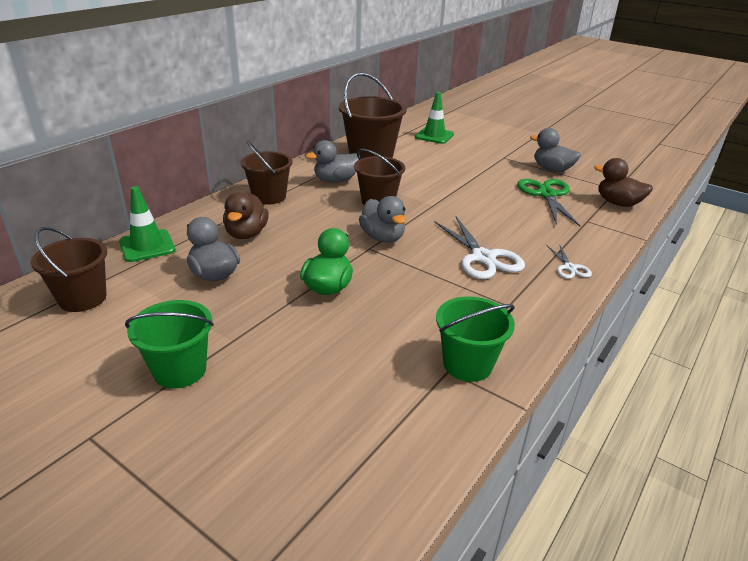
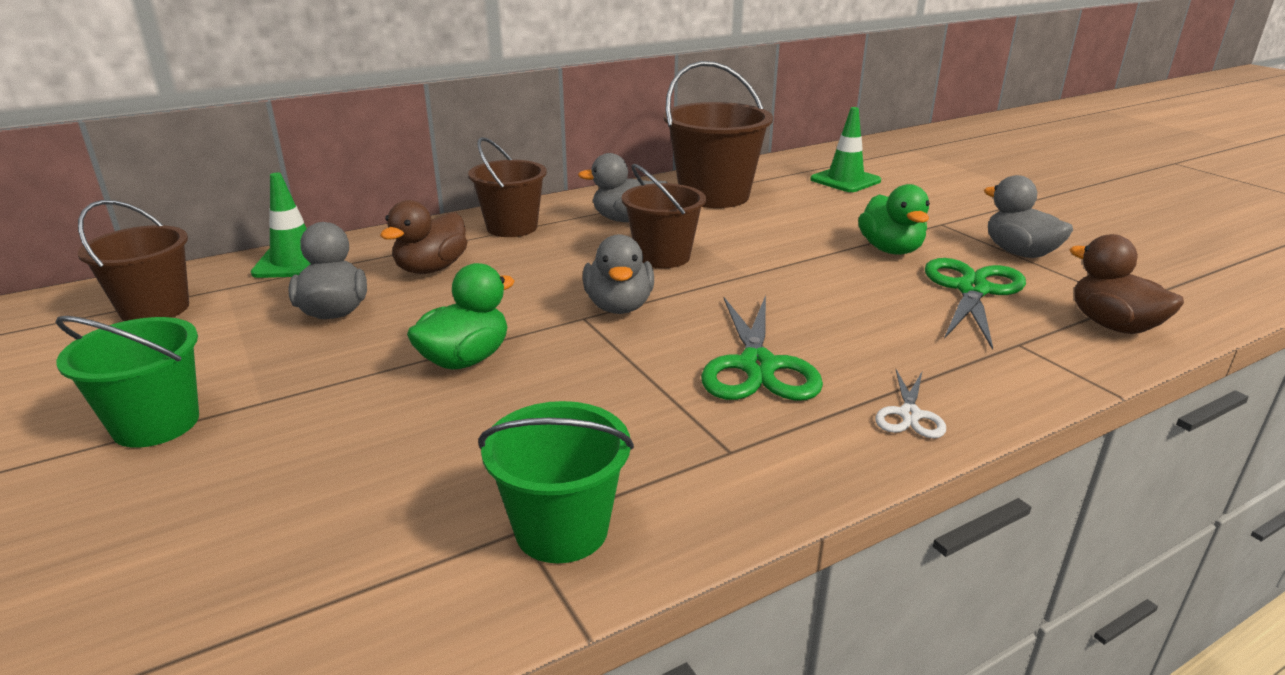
camera: 25 degrees right, 5 degrees down
white scissors [434,217,525,279] -> green scissors [701,295,823,400]
none -> green duck [858,184,930,255]

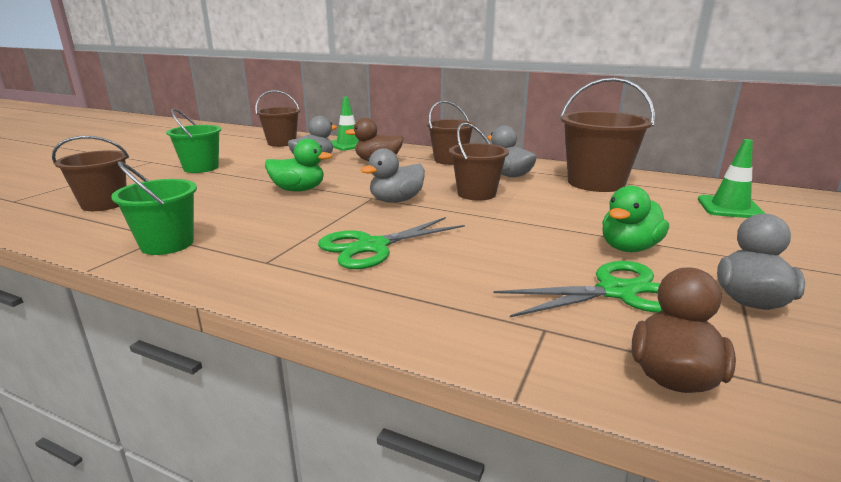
camera: 55 degrees right, 5 degrees down
white scissors [876,369,946,438] -> none
none -> brown bucket [52,136,129,211]

